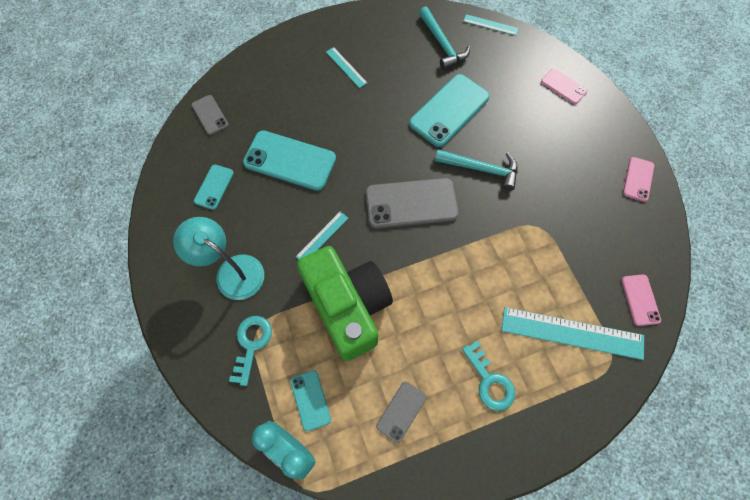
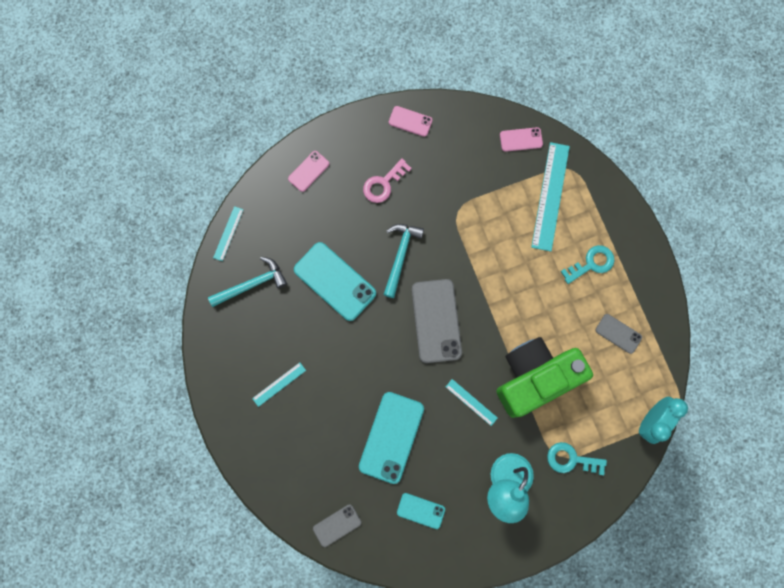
camera: 90 degrees left, 10 degrees up
turquoise phone [290,370,331,431] -> none
none -> pink key [363,159,412,203]

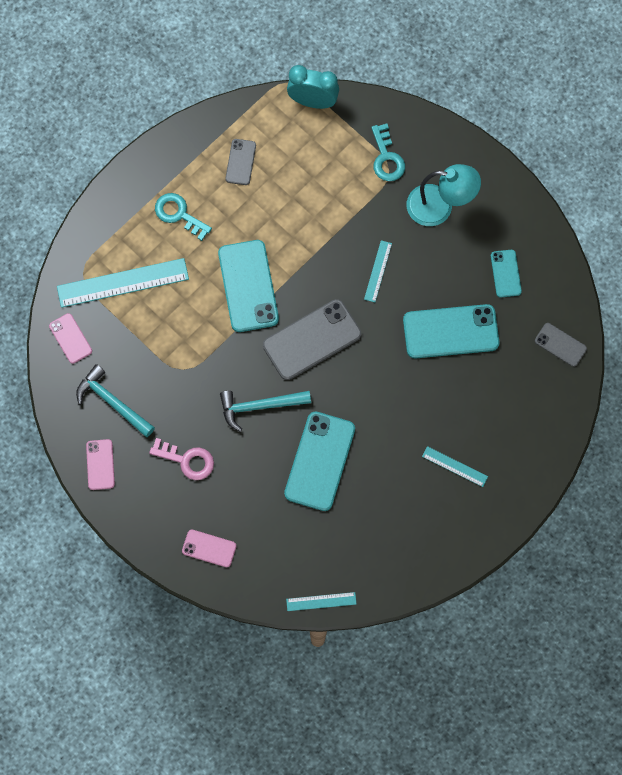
camera: 115 degrees left, 5 degrees down
turquoise hammer [208,257,287,307] -> turquoise hammer moved to [76,364,155,437]
green camera [497,337,593,418] -> none
none -> turquoise phone [218,240,279,332]

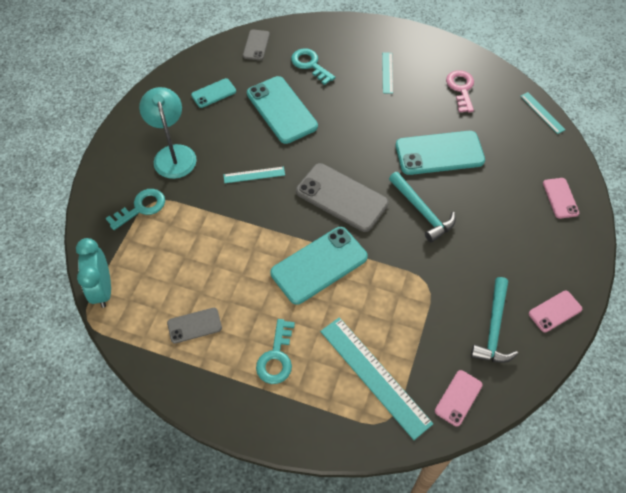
camera: 115 degrees left, 15 degrees down
pink key [149,438,214,480] -> pink key moved to [446,70,474,113]
none -> turquoise key [291,48,335,85]

